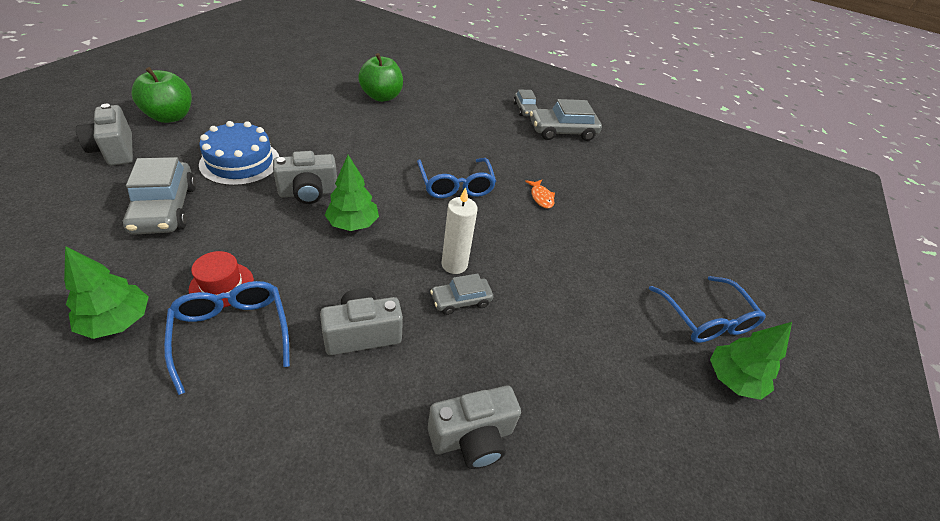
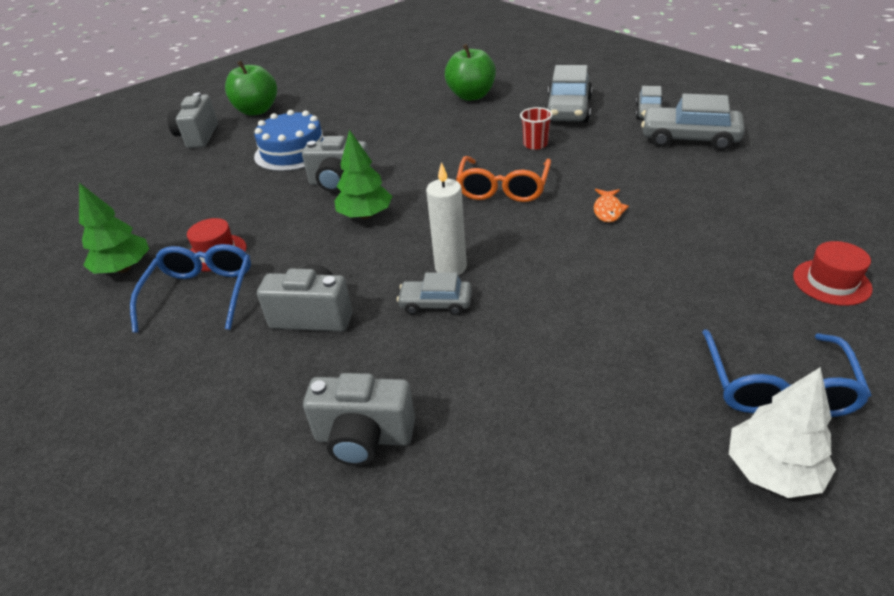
camera: 35 degrees right, 5 degrees down
grey car [123,157,196,235] -> grey car moved to [544,65,592,123]
blue glasses [417,158,496,198] -> orange glasses [456,156,551,202]
green tree [710,322,792,400] -> white tree [729,367,836,498]
none -> red cup [520,107,553,150]
none -> red hat [793,241,873,306]

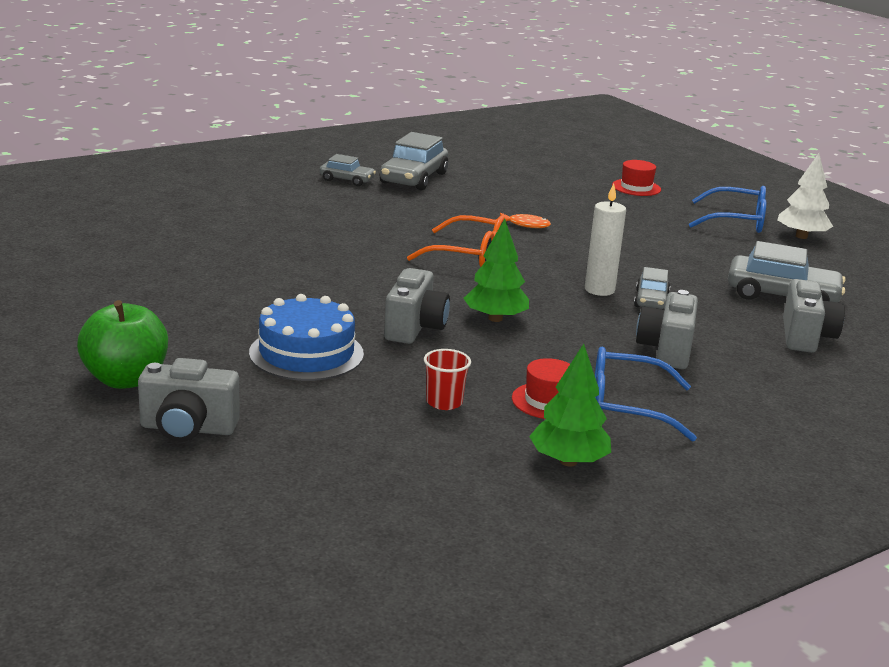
camera: 90 degrees left, 15 degrees down
green apple [445,44,496,101] -> none
red cup [520,107,553,150] -> red cup moved to [424,349,471,410]
grey car [544,65,592,123] -> grey car moved to [728,241,846,302]

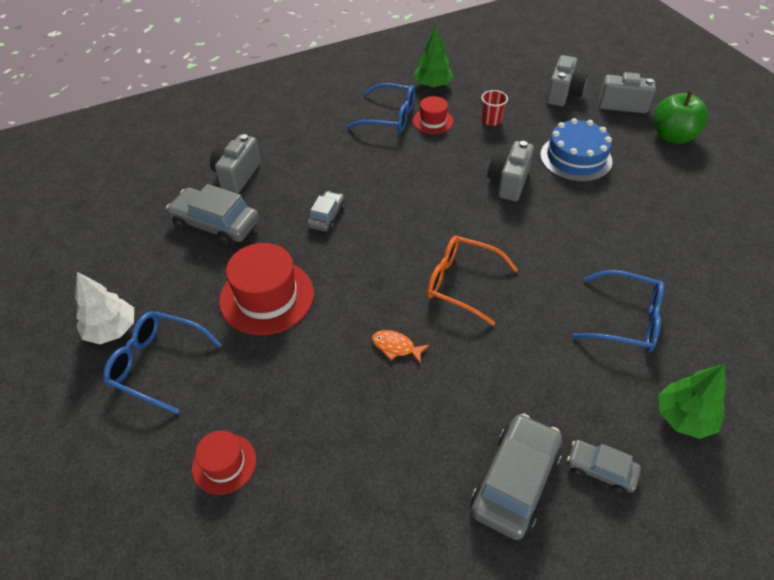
camera: 170 degrees left, 25 degrees up
green tree [464,219,529,322] -> green tree moved to [658,364,727,439]
white candle [585,183,626,296] -> none
grey camera [636,290,698,369] -> grey camera moved to [547,55,588,106]
none -> red hat [219,243,314,335]
none -> blue glasses [572,270,664,352]

